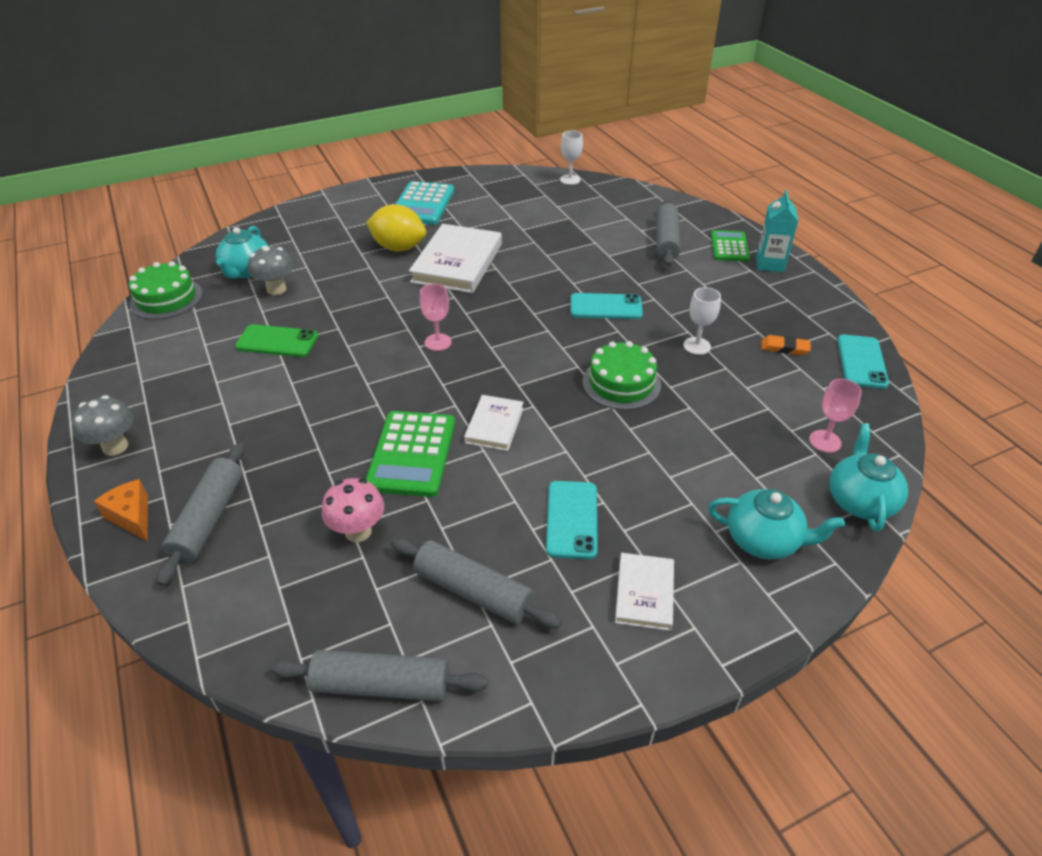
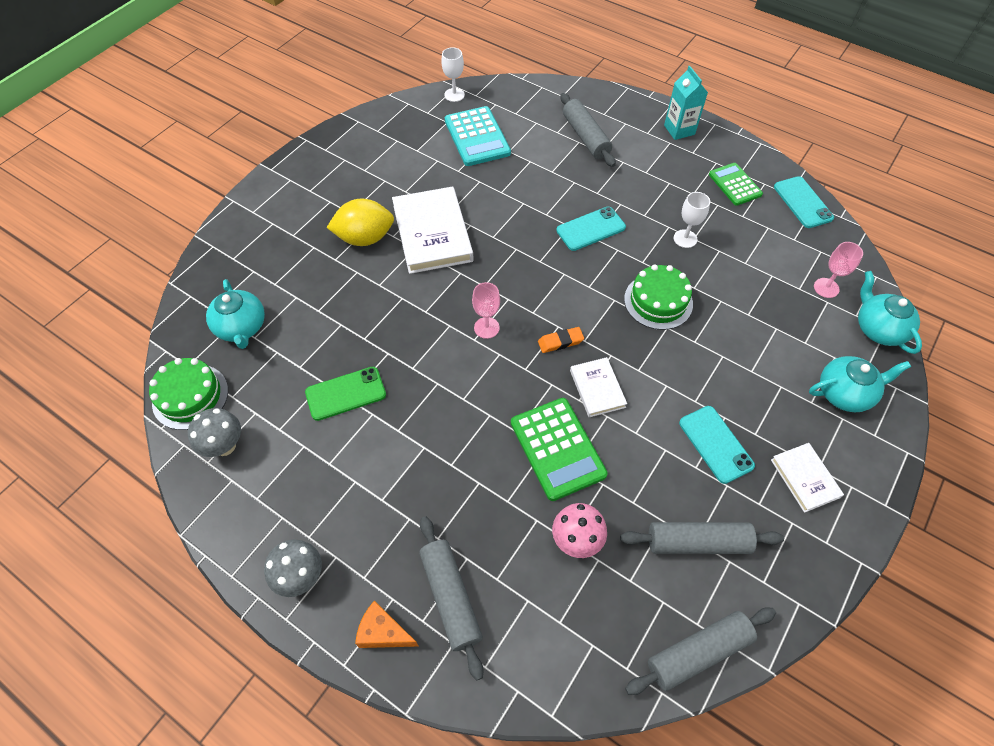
camera: 30 degrees left, 15 degrees up
grey mushroom [248,246,294,295] -> grey mushroom moved to [188,408,241,457]
turquoise calculator [396,181,454,225] -> turquoise calculator moved to [445,106,511,166]
green calculator [711,230,750,262] -> green calculator moved to [709,163,763,206]
orange eraser [761,335,811,355] -> orange eraser moved to [538,327,584,353]

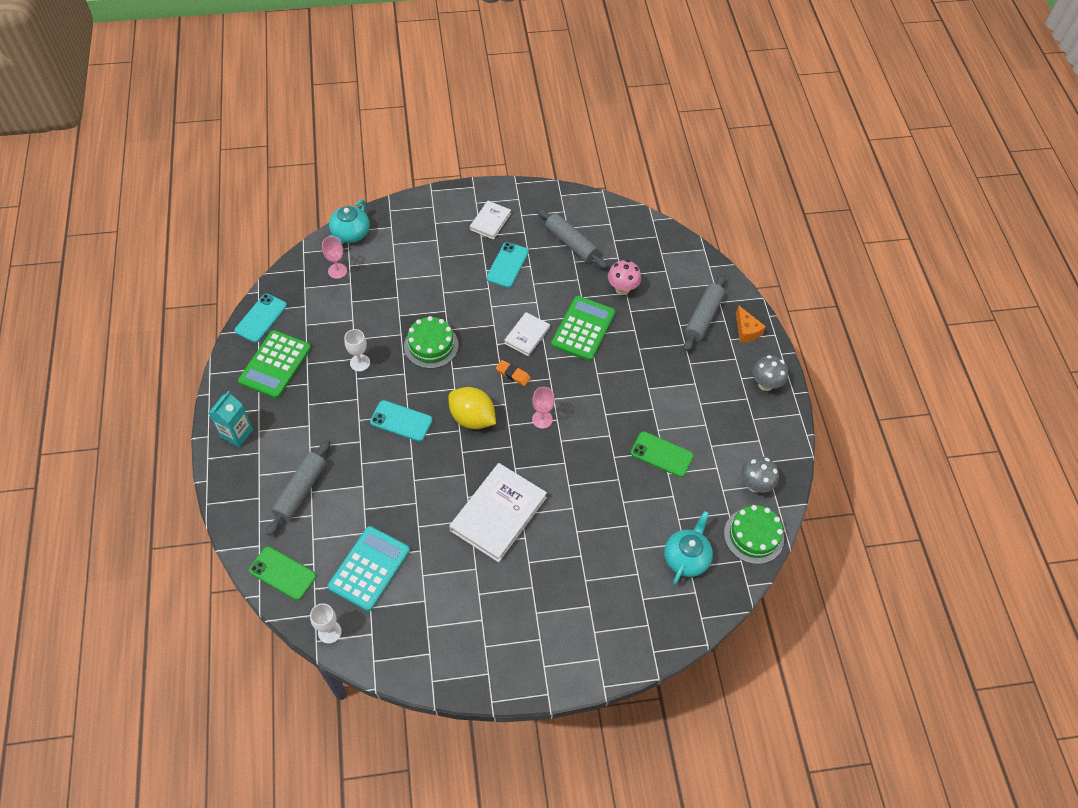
camera: 135 degrees left, 0 degrees up
yellow lemon [326,198,394,246] -> yellow lemon moved to [448,387,496,429]
grey rolling pin [625,607,776,695] -> none
green calculator [709,163,763,206] -> green calculator [238,330,311,399], size x1.54
turquoise teapot [809,356,911,412] -> none
none -> green phone [249,546,316,600]

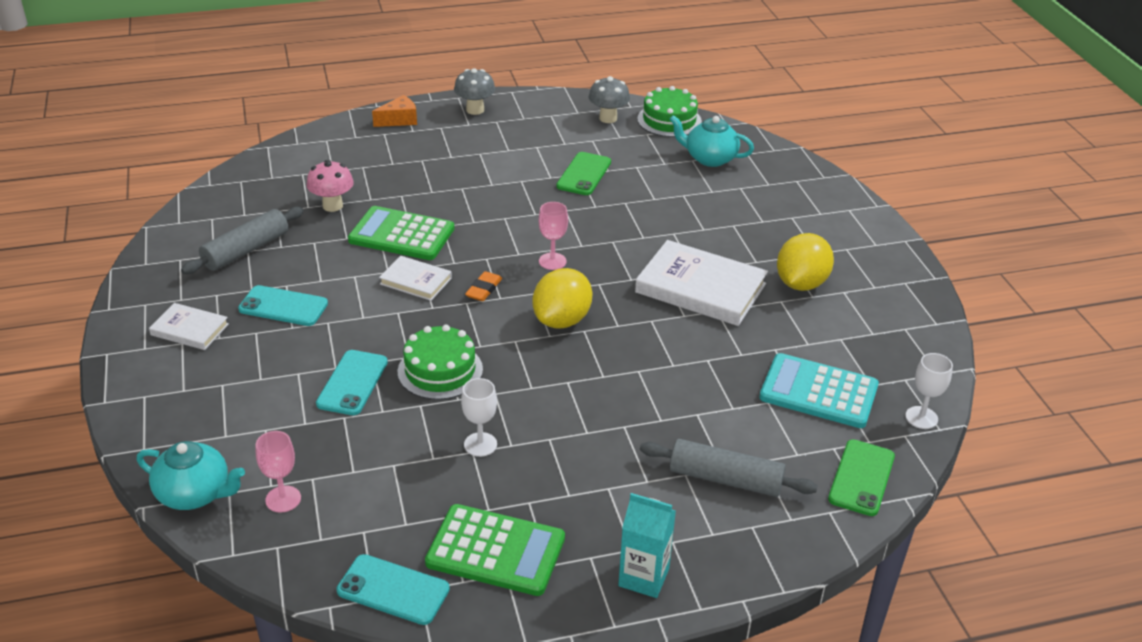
camera: 95 degrees left, 20 degrees down
turquoise phone [370,400,433,442] -> turquoise phone moved to [316,350,388,415]
grey rolling pin [684,275,726,351] -> none
none -> yellow lemon [777,233,834,291]

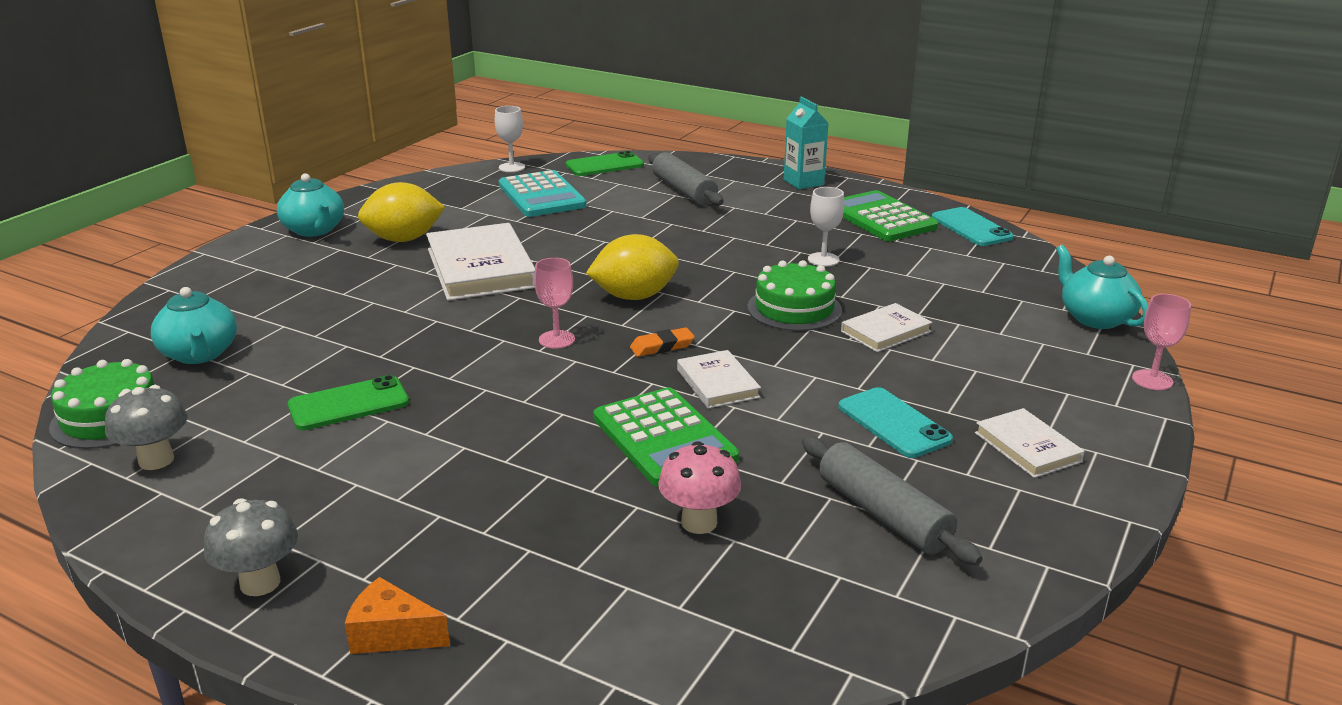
camera: 135 degrees left, 10 degrees down
grey rolling pin [181,207,304,274] -> grey rolling pin turned 60 degrees clockwise [802,436,983,565]
pink goblet [256,431,301,512] -> pink goblet moved to [1132,294,1191,390]
turquoise phone [316,350,388,415] -> white book [841,303,933,352]
none -> turquoise teapot [277,173,344,237]

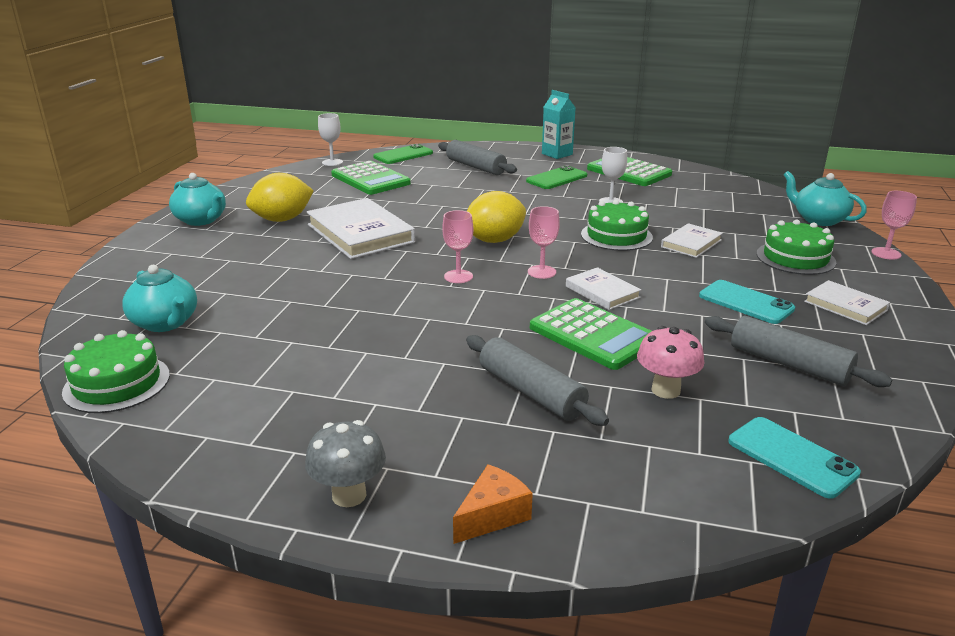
camera: 15 degrees left, 0 degrees up
grey mushroom [105,385,188,470] -> none
green phone [288,375,409,430] -> green phone moved to [526,165,587,189]
orange cheese [345,577,450,654] -> orange cheese turned 135 degrees clockwise [453,464,533,544]
turquoise calculator [499,170,587,217] -> green calculator [331,161,411,195]
orange eraser [630,327,695,357] -> pink goblet [528,206,560,279]
turquoise phone [932,207,1014,246] -> turquoise phone moved to [729,417,861,499]
none -> grey rolling pin [466,335,609,426]
none -> green cake [756,220,837,275]

